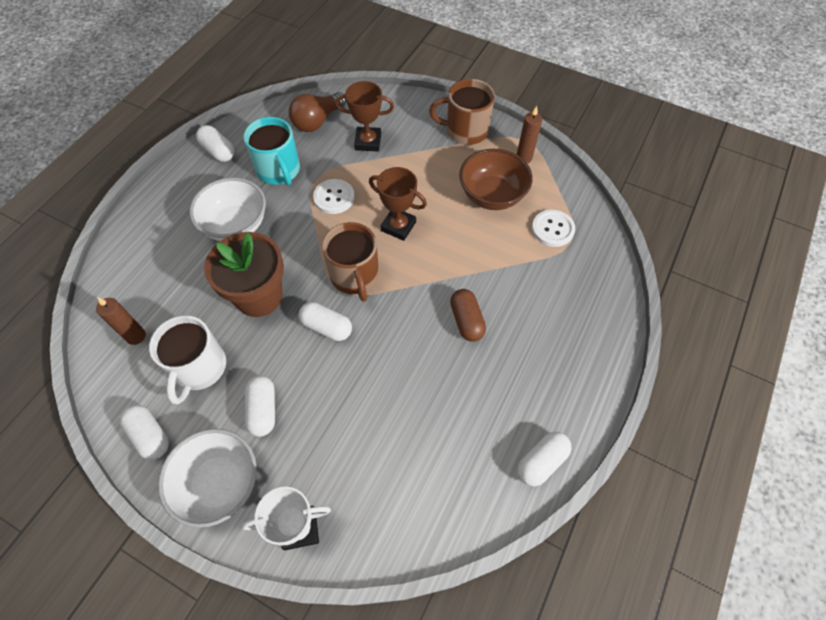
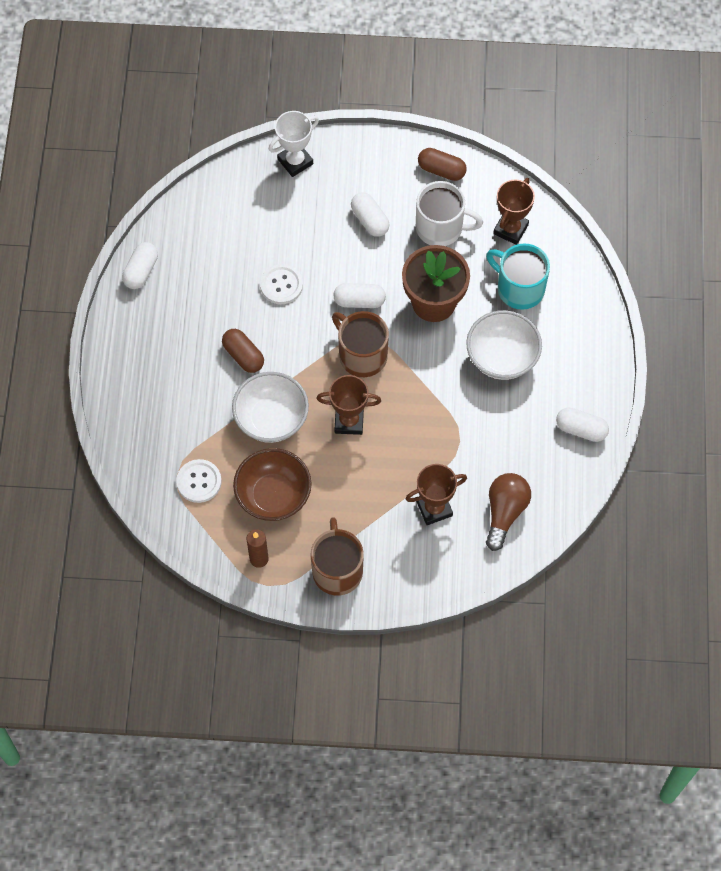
camera: 155 degrees right, 5 degrees up
brown candle [96,297,146,345] -> brown trophy [493,178,535,245]
white capsule [120,405,169,460] -> brown capsule [418,148,467,181]
white mug [149,315,226,405] -> white mug turned 120 degrees clockwise [416,181,483,246]
white bowl [158,428,257,528] -> white bowl moved to [232,372,309,443]
turquoise mug [244,117,300,186] -> turquoise mug moved to [486,244,550,310]
white button [313,179,355,214] -> white button moved to [260,264,303,304]
brown mug [429,79,495,145] -> brown mug turned 75 degrees counterclockwise [311,517,364,596]

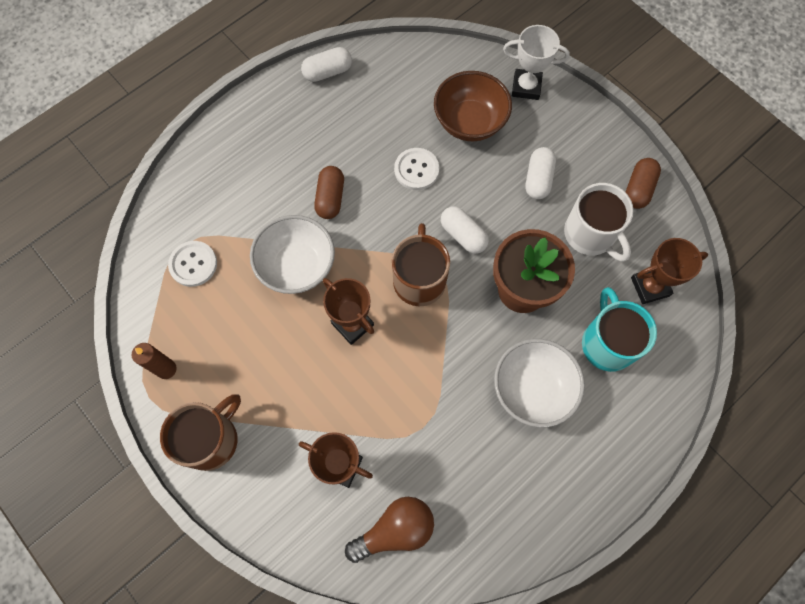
camera: 45 degrees right, 5 degrees up
brown bowl [233,448,312,521] -> brown bowl moved to [434,71,512,141]
brown capsule [418,148,467,181] -> brown capsule turned 45 degrees clockwise [626,158,661,209]
white capsule [556,408,609,442] -> none

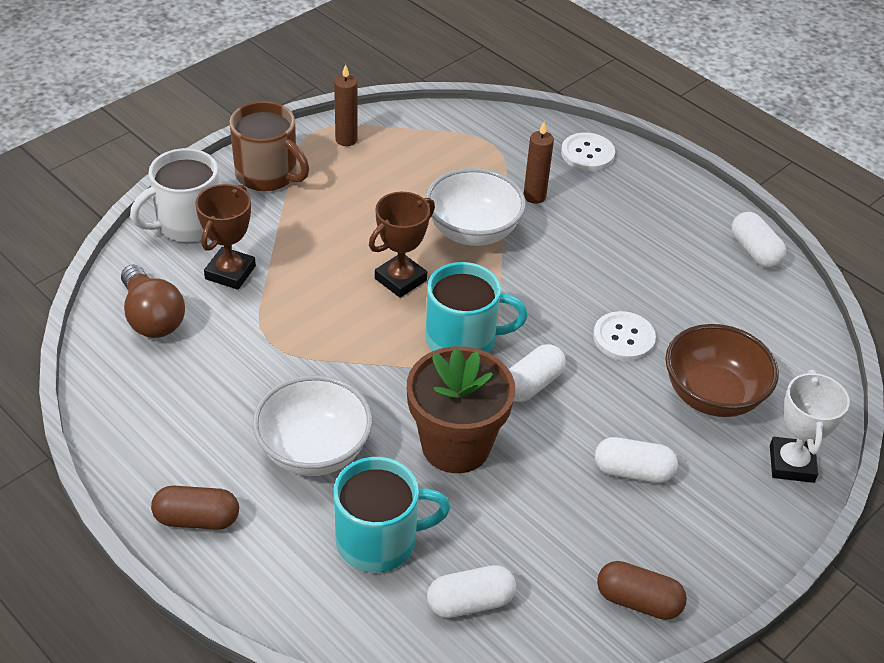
camera: 85 degrees right, 25 degrees down
white button [168,241,217,287] -> white button moved to [561,133,615,171]
brown capsule [314,166,344,219] -> brown capsule moved to [151,486,239,530]
brown mug [392,223,450,306] -> turquoise mug [426,262,528,353]
white mug [564,183,634,262] -> white mug moved to [130,148,219,242]
brown trophy [631,238,708,304] -> white capsule [427,565,516,618]
none -> brown candle [524,121,554,204]

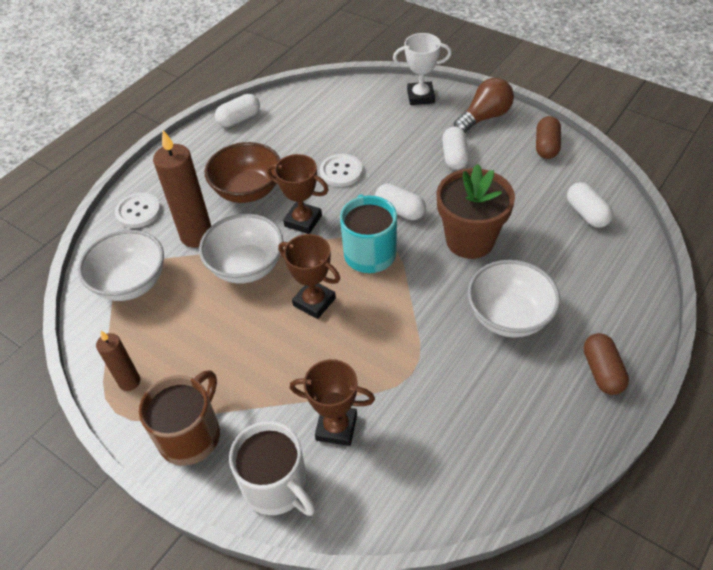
camera: 95 degrees left, 5 degrees up
brown light bulb [121,265,185,338] -> brown light bulb moved to [454,78,514,133]
turquoise mug [334,457,451,573] -> none
brown candle [524,121,554,204] -> brown candle [153,130,211,248], size x1.75
brown bowl [665,324,779,417] -> brown bowl moved to [205,142,280,203]
none -> white bowl [78,230,164,301]
none -> brown trophy [267,154,329,234]

